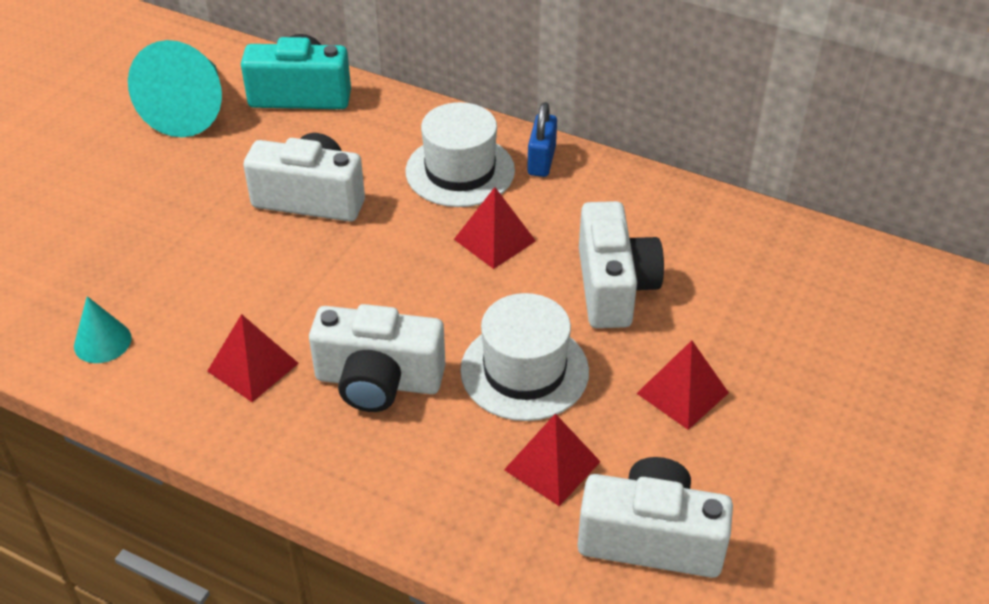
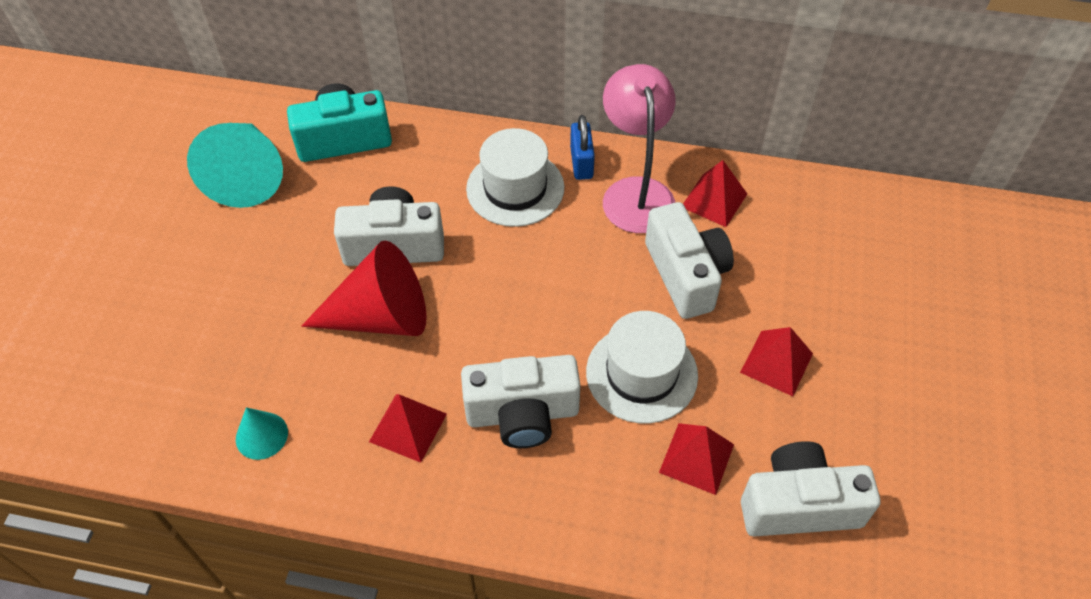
camera: 15 degrees left, 10 degrees up
red pyramid [454,187,536,269] -> red pyramid moved to [683,160,747,227]
none -> red cone [301,241,426,336]
none -> pink lamp [603,64,676,233]

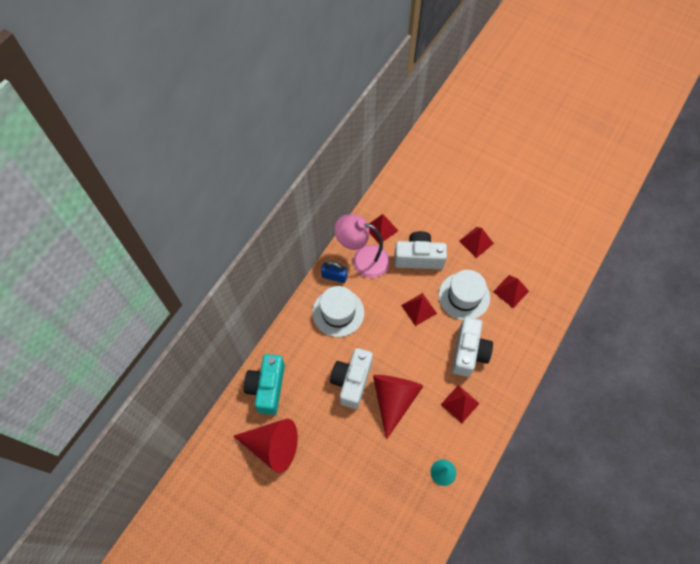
camera: 70 degrees left, 10 degrees up
turquoise cone [187,123,283,208] -> red cone [233,419,298,473]
white camera [741,441,880,537] -> none
none -> red pyramid [401,293,437,326]

